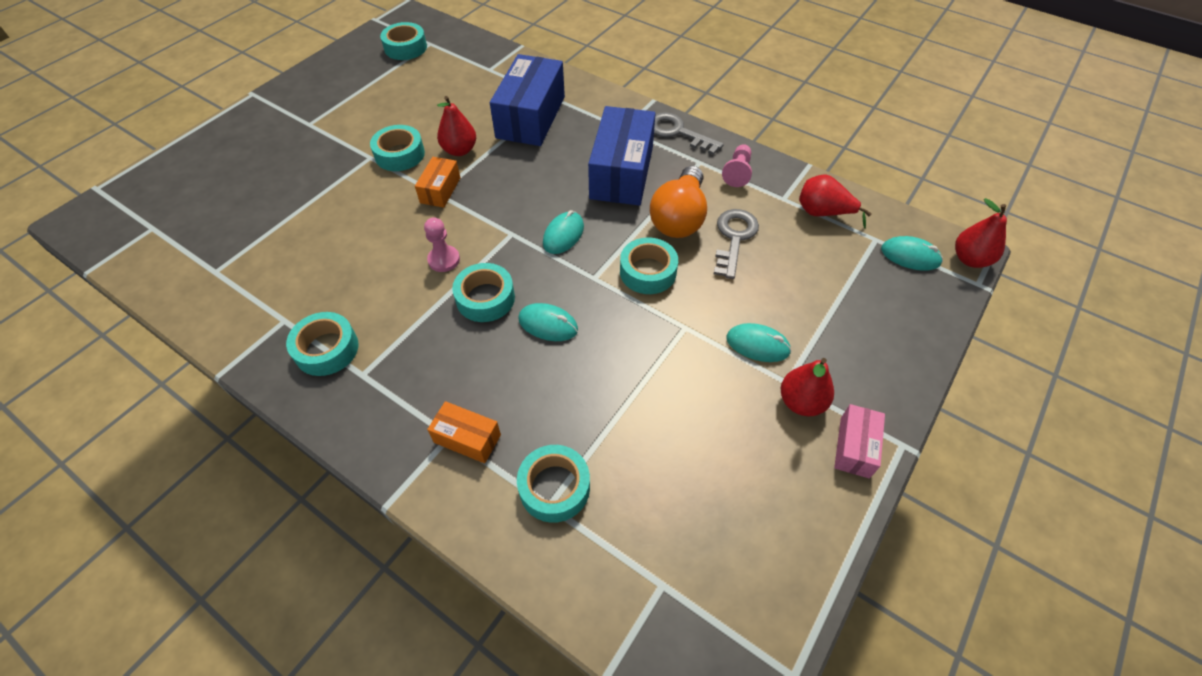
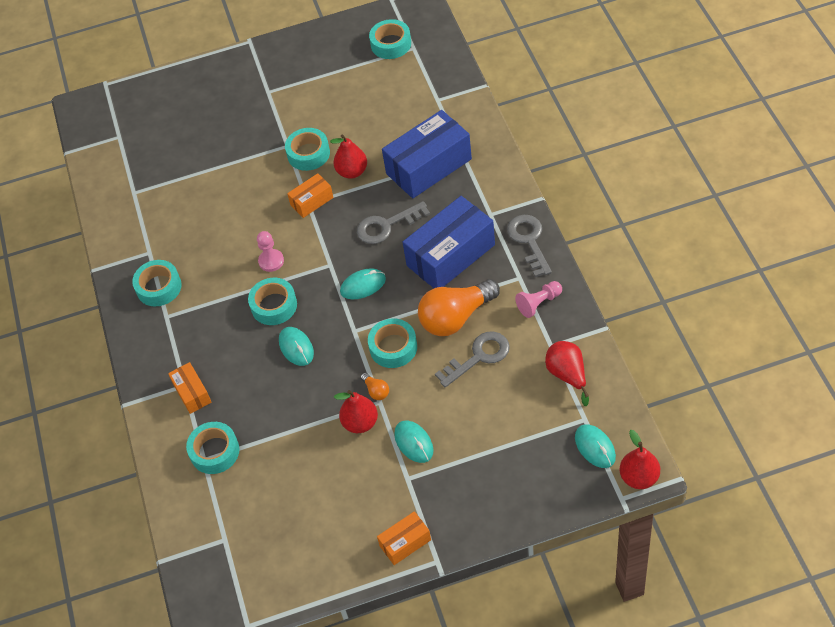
camera: 45 degrees right, 0 degrees up
red pear [781,358,834,416] -> red pear moved to [334,390,378,433]
pink box [834,404,885,479] -> orange box [377,511,431,565]
none -> grey key [357,201,430,244]
none -> orange light bulb [360,373,389,400]

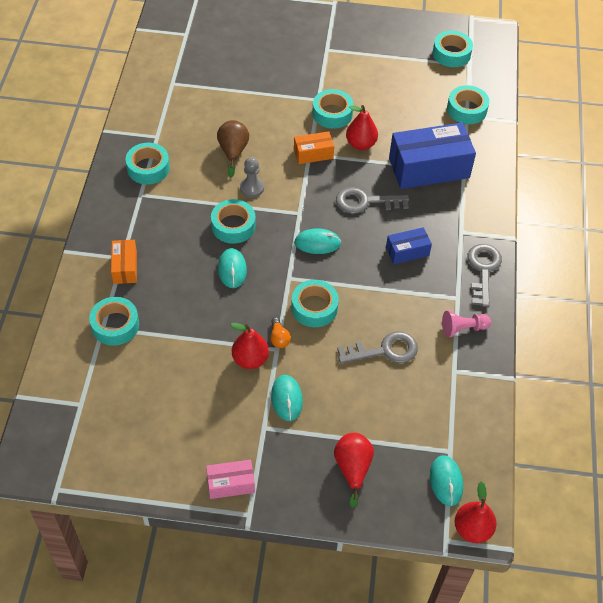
camera: 15 degrees right, 0 degrees up
pink pawn [257,231,284,272] -> grey pawn [240,157,264,197]
orange box [377,511,431,565] -> pink box [206,460,255,499]
blue box [403,196,495,288] -> blue box [386,227,432,264], size x0.50
orange light bulb [418,279,500,336] -> none
red pear [545,341,589,406] -> red pear moved to [334,433,374,508]
none -> brown pear [217,120,249,177]
none -> turquoise tape [447,85,489,124]

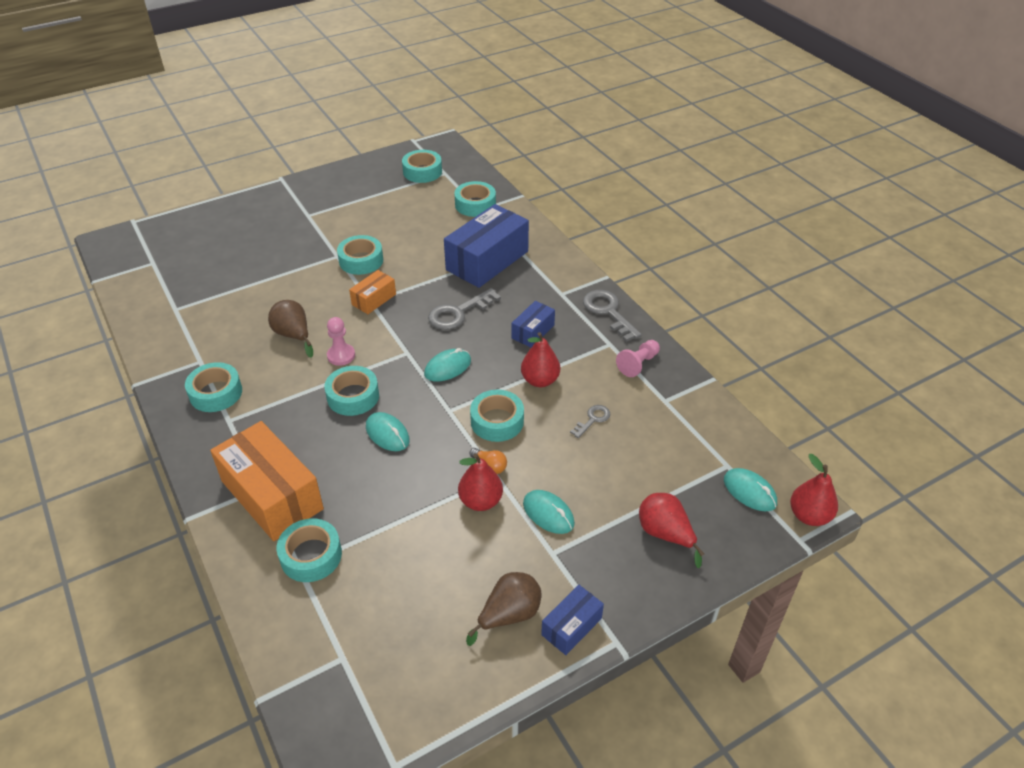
camera: 35 degrees left, 10 degrees down
orange box [111,240,137,284] -> orange box [210,421,324,541], size x2.01
pink box [206,460,255,499] -> blue box [541,585,604,655]
grey pawn [240,157,264,197] -> pink pawn [327,317,355,366]
grey key [337,331,418,364] -> grey key [570,405,610,438], size x0.56
red pear [346,105,378,150] -> red pear moved to [521,332,560,387]
none -> brown pear [466,572,541,646]

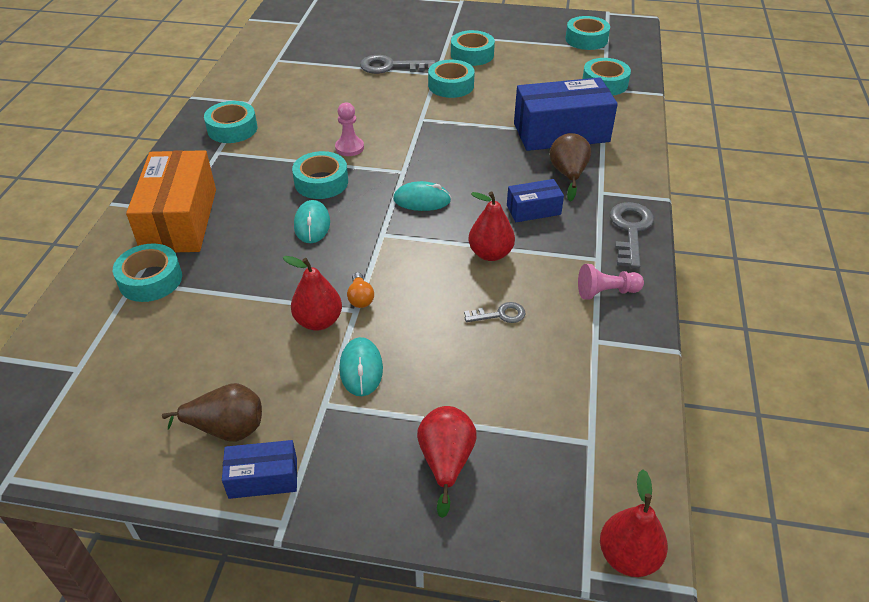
camera: 40 degrees right, 0 degrees up
brown pear [268,300,313,358] -> brown pear moved to [549,133,591,202]
orange box [349,270,396,314] -> none
grey key [428,288,501,330] -> grey key moved to [360,55,436,74]
turquoise tape [470,390,524,442] -> turquoise tape moved to [451,30,495,66]
turquoise mouse [724,468,777,511] -> none

